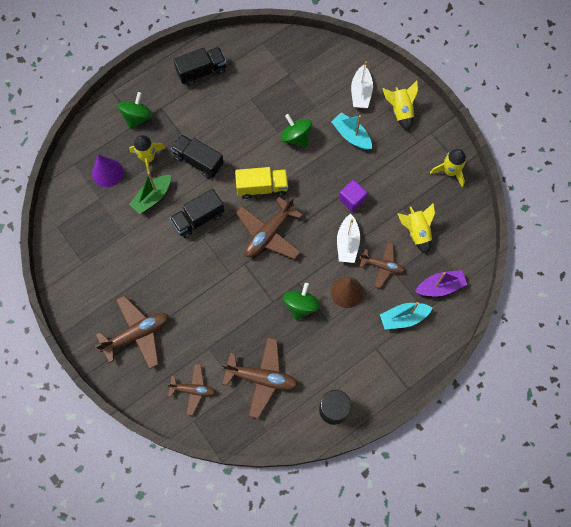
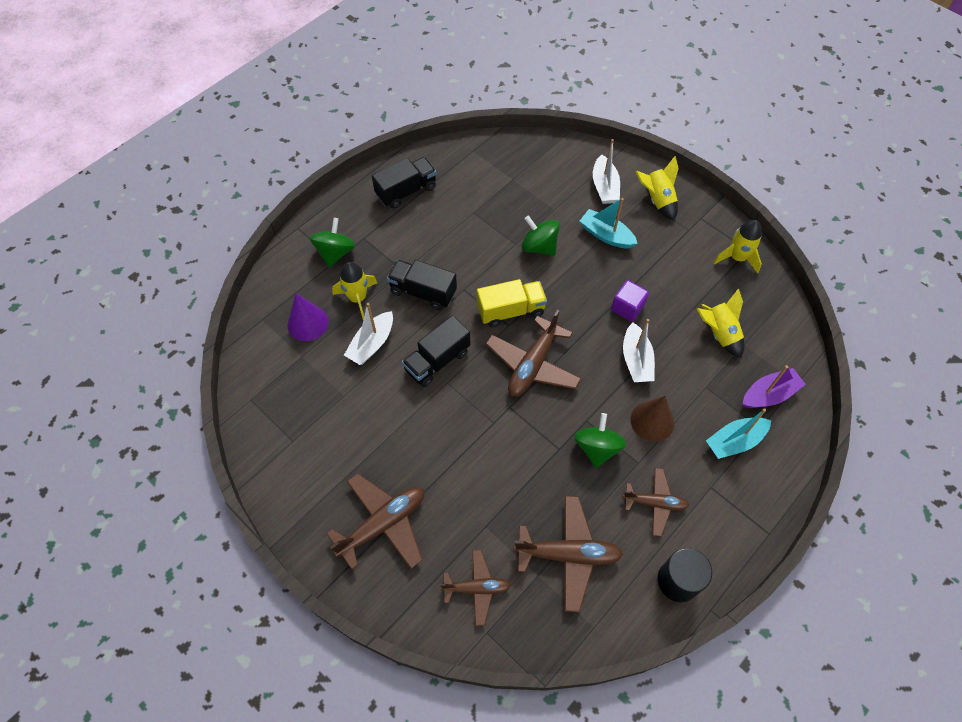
camera: 10 degrees left, 10 degrees down
green boat [129,172,171,214] -> white boat [344,303,393,365]
brown plane [359,242,405,288] -> brown plane moved to [622,468,689,537]

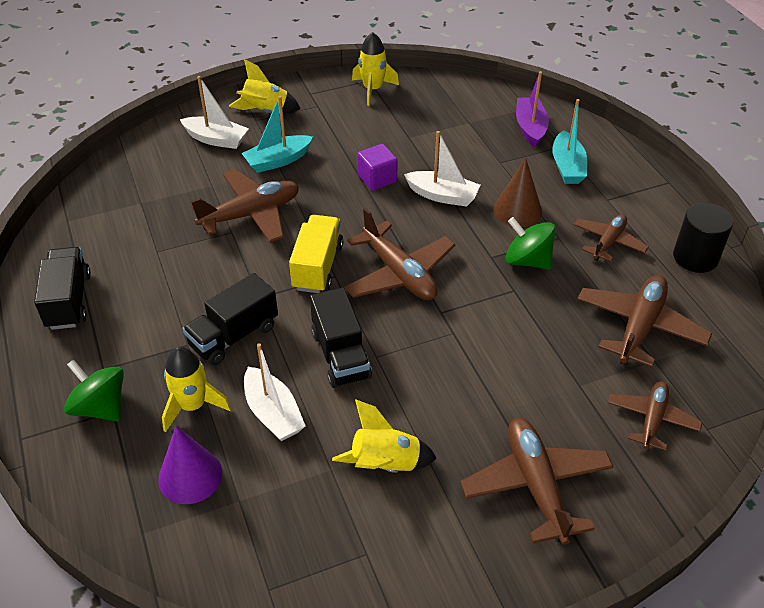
camera: 65 degrees left, 15 degrees down
green spinning top [522,215,560,256] -> brown plane [191,169,299,243]
yellow rocket [697,288,744,358] -> yellow rocket moved to [332,399,437,473]

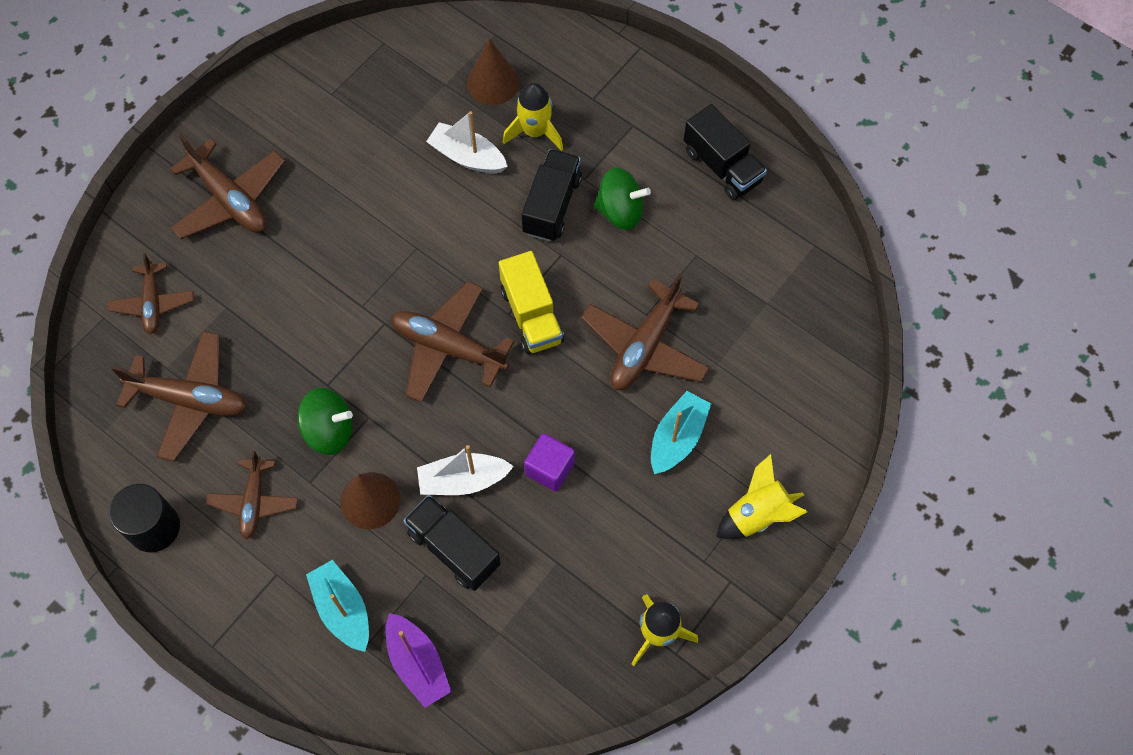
camera: 150 degrees right, 20 degrees up
green spinning top [64,359,124,421] -> green spinning top moved to [594,168,651,230]
purple cone [158,426,222,504] -> brown cone [467,39,519,105]
white boat [180,76,249,149] -> none
black truck [310,288,372,388] -> black truck moved to [403,495,501,591]
yellow rocket [332,399,437,473] -> none
brown plane [577,275,712,367] -> brown plane turned 75 degrees counterclockwise [111,331,247,462]

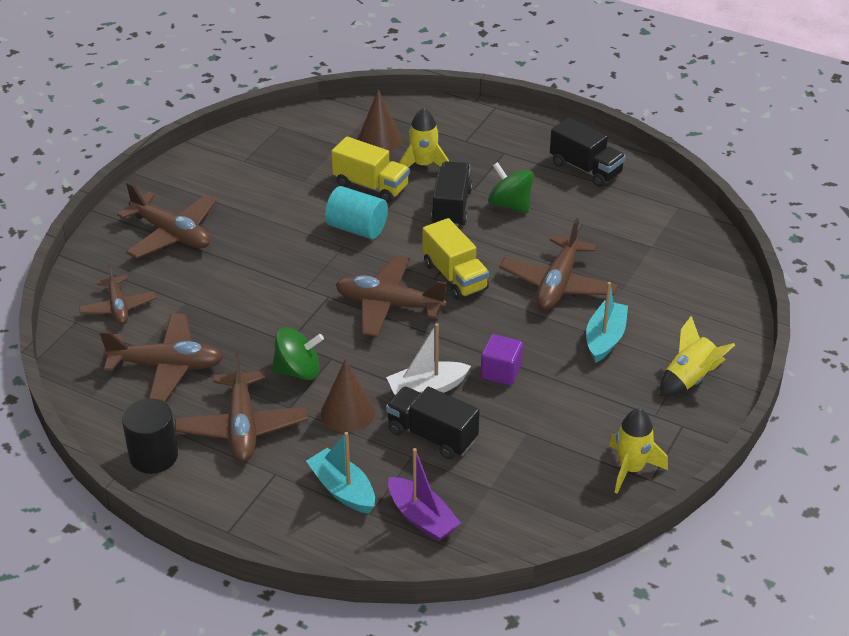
camera: 10 degrees left, 25 degrees down
brown plane [206,450,298,539] -> brown plane [175,350,308,462], size x1.58
white boat [426,111,508,173] -> yellow truck [331,136,410,203]
green spinning top [594,168,651,230] -> green spinning top turned 135 degrees counterclockwise [488,162,534,213]
none -> turquoise cylinder [325,186,388,239]

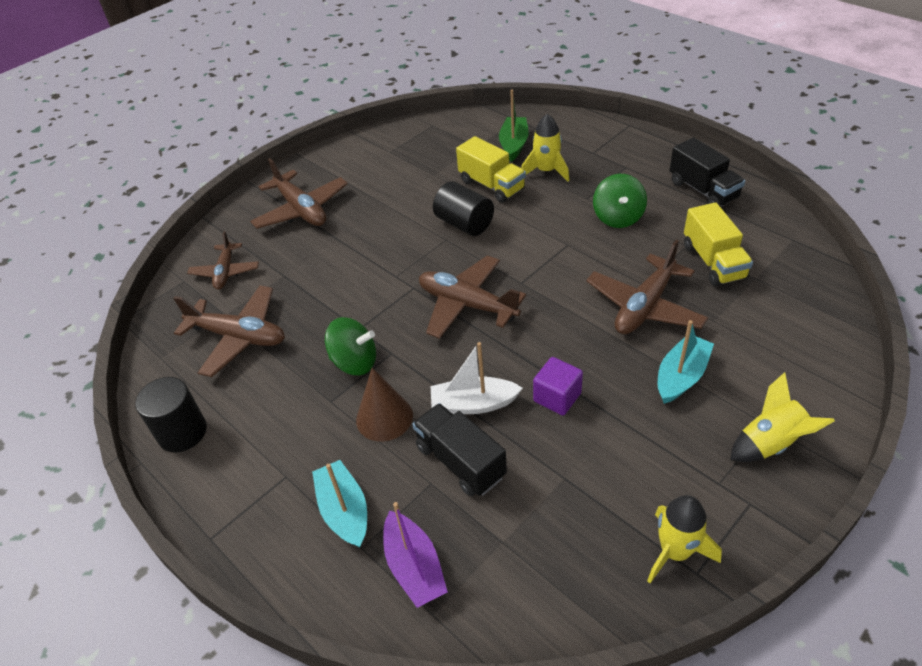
camera: 20 degrees right, 5 degrees up
brown plane [175,350,308,462] -> none
turquoise cylinder [325,186,388,239] -> black cylinder [433,181,494,236]
brown cone [358,89,402,152] -> green boat [499,90,529,162]
yellow truck [422,218,489,300] -> yellow truck moved to [684,202,753,286]
black truck [431,161,473,227] -> none
green spinning top [488,162,534,213] -> green spinning top turned 150 degrees counterclockwise [593,174,647,228]

